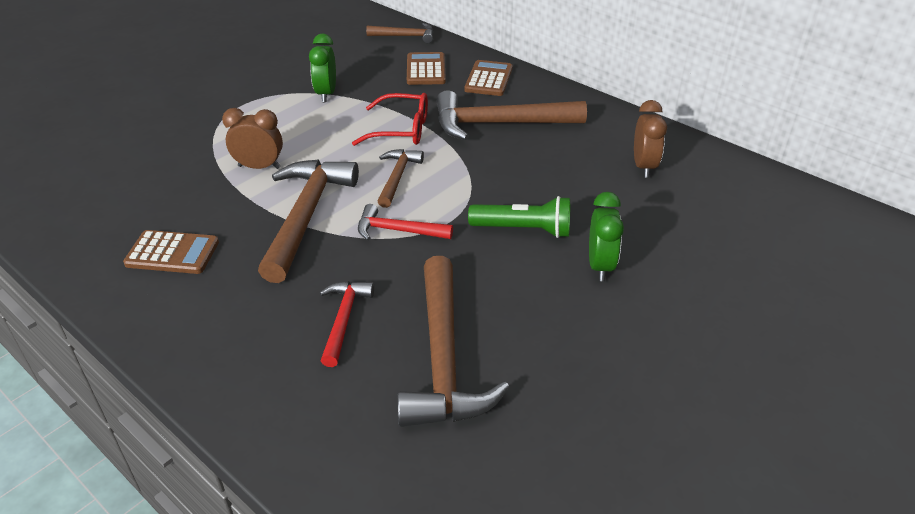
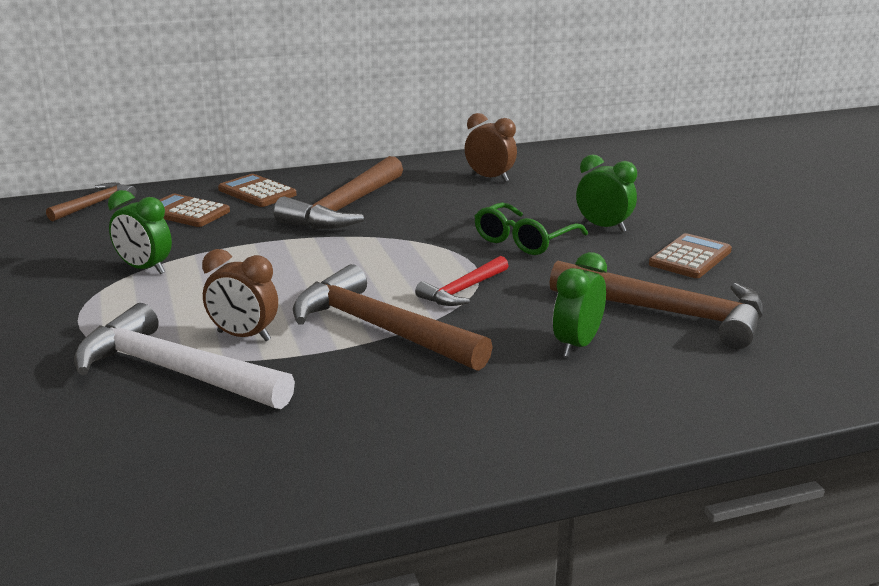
camera: 60 degrees left, 15 degrees down
brown calculator [123,230,219,274] -> brown calculator moved to [649,233,732,278]
brown clock [222,108,283,169] -> brown clock turned 105 degrees counterclockwise [202,249,278,341]
red hammer [320,281,374,367] -> green clock [553,252,607,357]
red glasses [352,93,428,146] -> none
brown hammer [377,149,424,208] -> none
green flashlight [468,196,570,238] -> green glasses [474,202,588,255]
none -> white hammer [74,303,295,409]

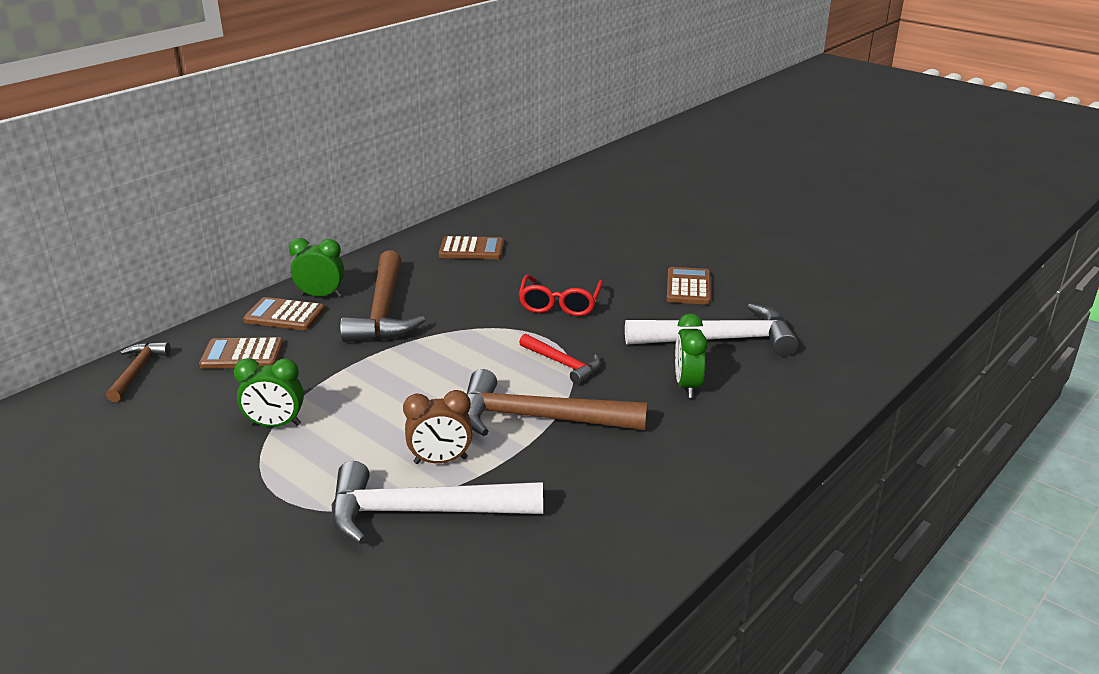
camera: 30 degrees left, 5 degrees up
red hammer [415,256,509,306] -> red hammer turned 60 degrees counterclockwise [519,334,601,384]
brown clock [465,113,517,182] -> brown calculator [439,236,504,259]
green glasses [474,202,588,255] -> red glasses [518,274,603,316]
brown hammer [550,261,763,349] -> white hammer [625,303,798,356]
green clock [576,155,637,232] -> green clock moved to [289,238,344,297]

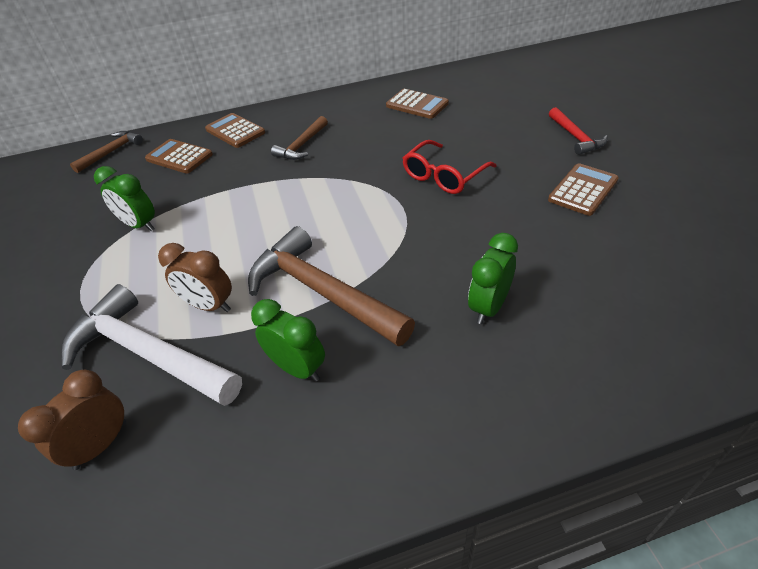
camera: 35 degrees right, 15 degrees up
green clock [289,238,344,297] -> green clock moved to [251,299,325,382]
brown hammer [340,251,425,342] -> brown hammer [271,116,328,160], size x0.54
red hammer [519,334,601,384] -> red hammer moved to [549,107,608,155]
white hammer [625,303,798,356] -> none
none -> brown clock [18,370,126,470]

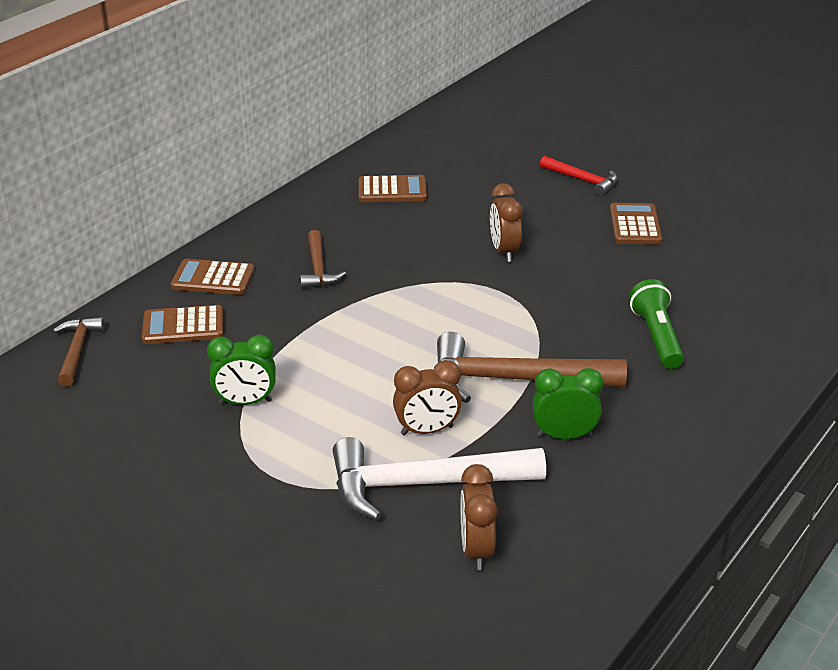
camera: 40 degrees left, 10 degrees down
red glasses [403,140,497,194] -> brown clock [490,183,522,262]
green clock [468,233,518,324] -> green flashlight [629,279,684,369]

